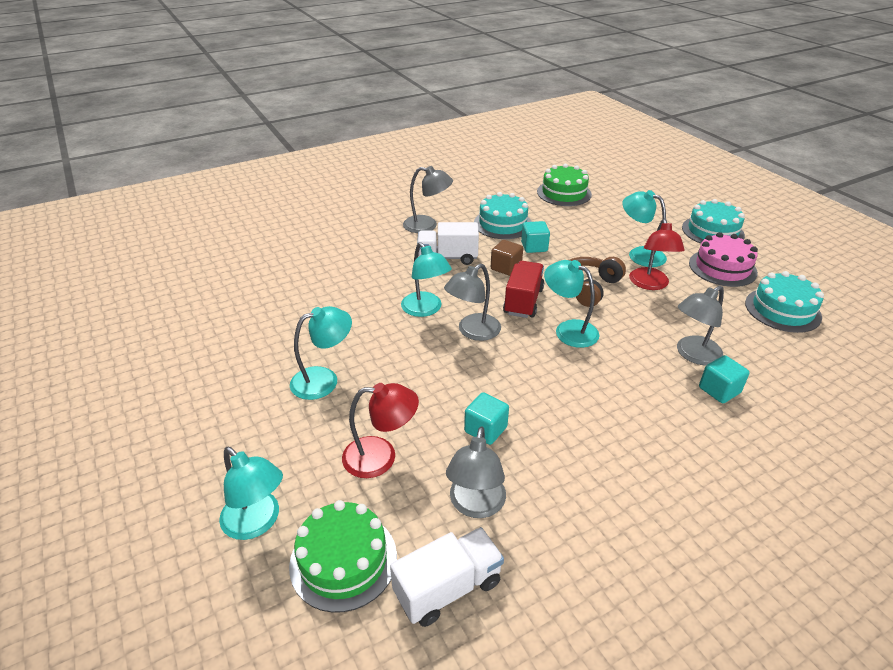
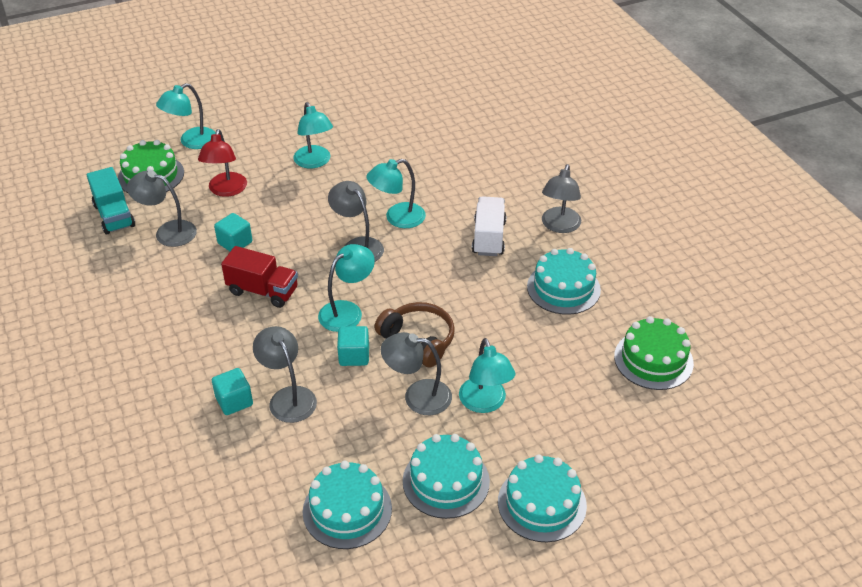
camera: 95 degrees right, 5 degrees up
white truck [390,527,504,627] -> turquoise truck [87,167,135,234]
brown cube [491,240,523,276] -> none
red truck [503,261,544,318] -> red truck moved to [221,246,298,308]
turquoise cube [521,221,550,253] -> turquoise cube moved to [337,326,369,366]
turquoise lamp [622,190,667,267] -> turquoise lamp turned 120 degrees clockwise [459,338,515,413]
red lamp [629,219,685,290] -> grey lamp [381,332,452,415]
pink cake [689,232,758,287] -> turquoise cake [403,434,490,519]

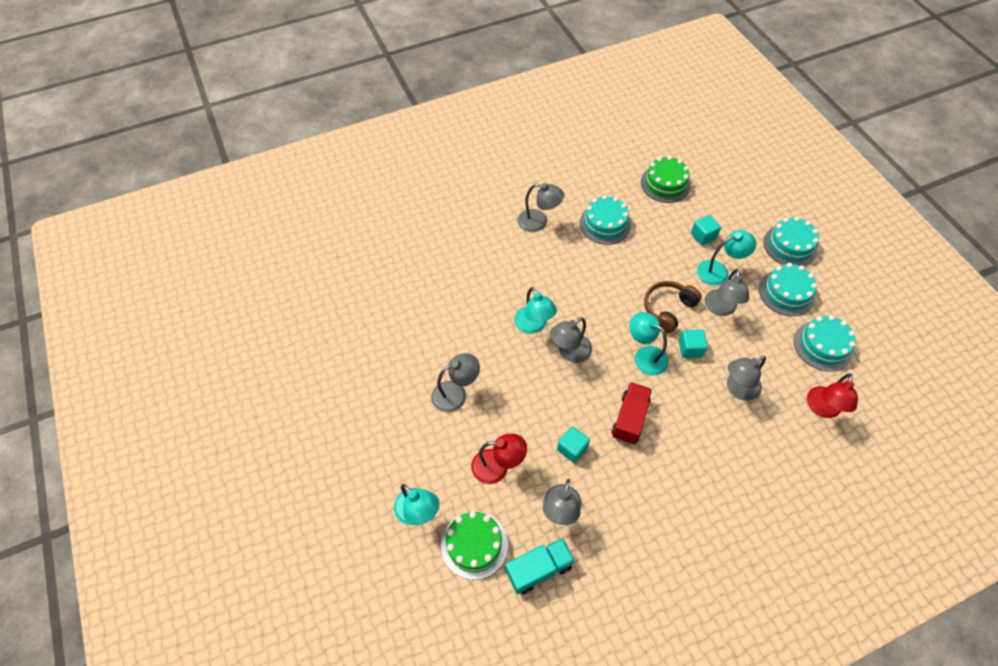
camera: 90 degrees left, 15 degrees up
turquoise cube [212,368,253,415] -> turquoise cube moved to [691,215,721,246]
turquoise lamp [293,102,333,168] -> grey lamp [432,353,480,412]
white truck [472,196,506,256] -> none
none -> red lamp [807,373,858,418]

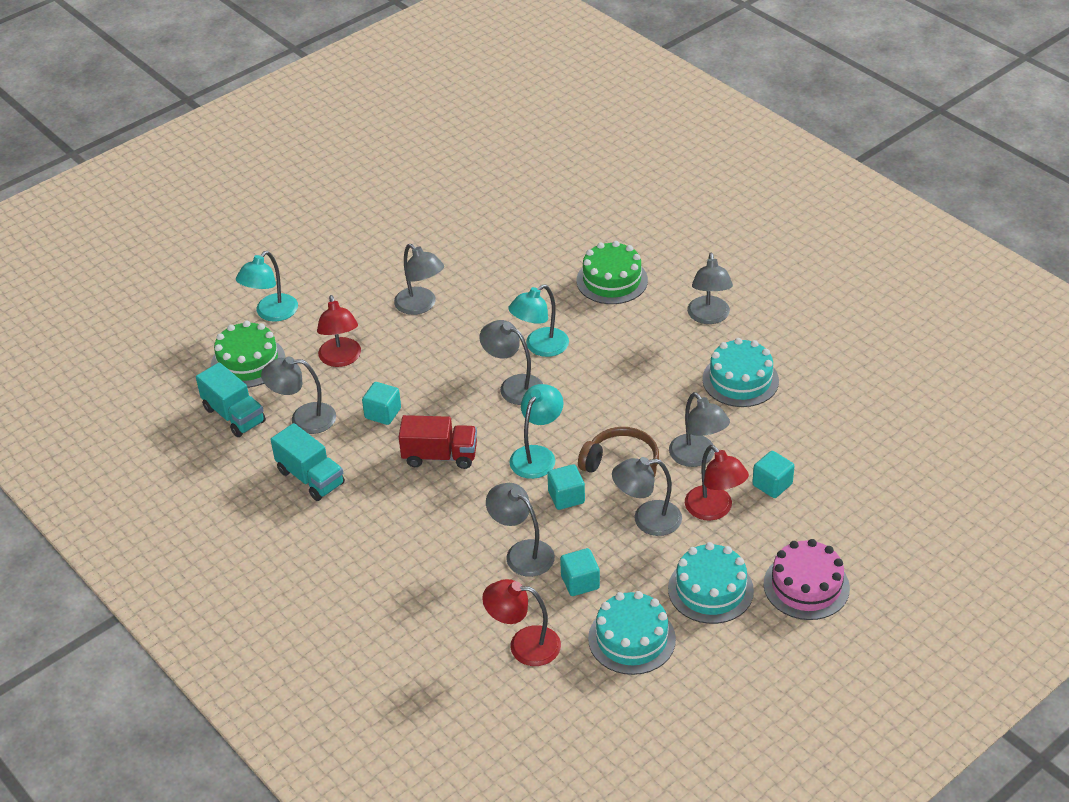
camera: 75 degrees right, 15 degrees down
green cake [641,156,691,203] -> green cake moved to [576,241,648,304]
turquoise lamp [697,230,756,285] -> red lamp [685,445,749,521]
turquoise cake [763,217,819,266] -> pink cake [764,539,850,620]
none -> turquoise truck [271,423,345,501]
none -> turquoise cube [560,548,600,596]
none -> grey lamp [669,392,730,467]

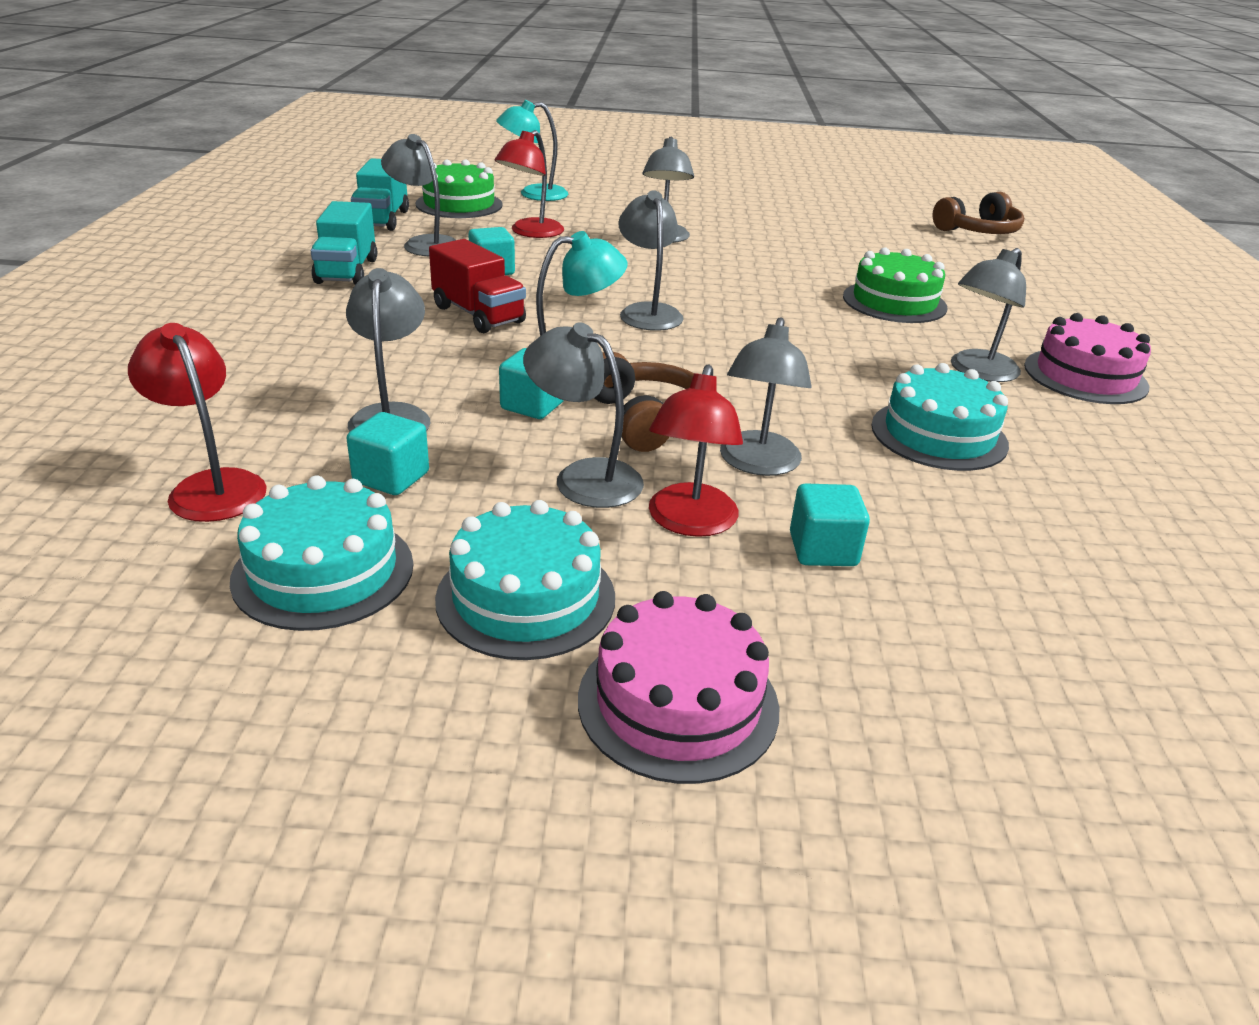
camera: 40 degrees right, 10 degrees down
turquoise lamp [508,284,569,357] -> none
none -> brown headphones [932,192,1024,234]
none -> pink cake [1024,313,1151,404]

